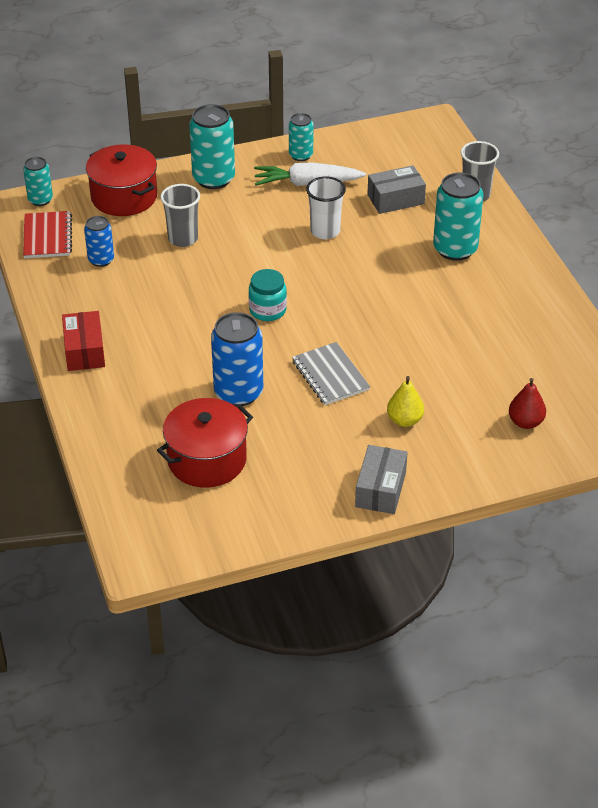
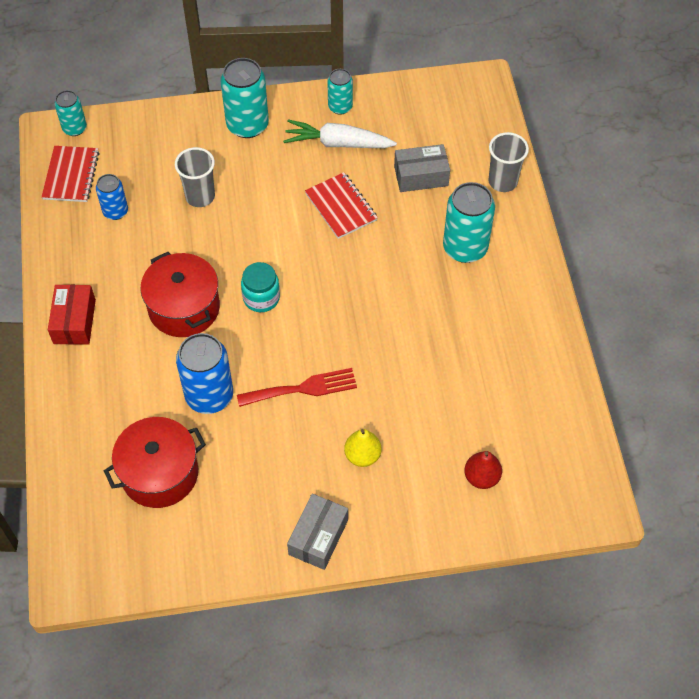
camera: 10 degrees right, 15 degrees up
red pot [86,144,157,216] -> red pot moved to [140,252,220,337]
grey notebook [292,342,370,405] -> red fork [237,368,357,407]
white cup [306,176,346,239] -> red notebook [305,172,378,239]

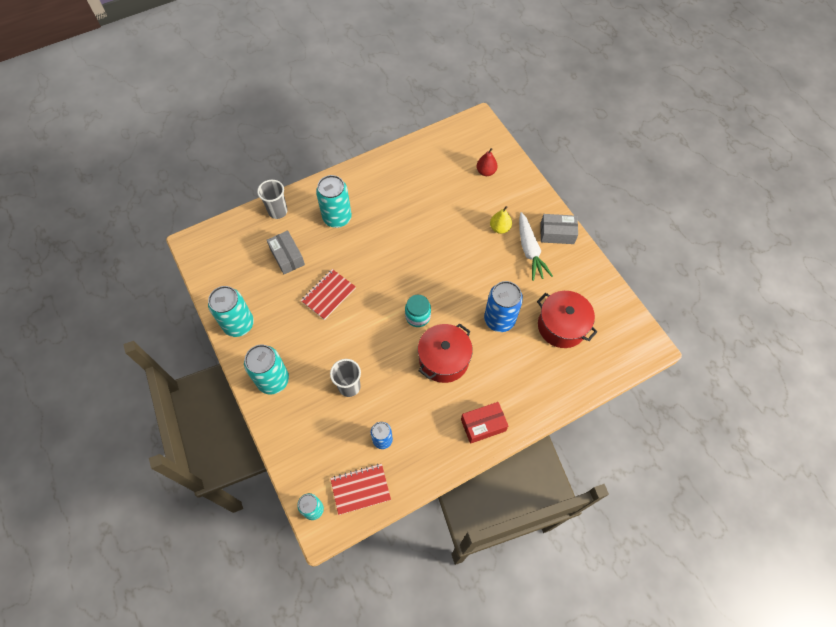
camera: 110 degrees left, 5 degrees up
red fork [237,368,357,407] -> none
white carrot [283,119,397,148] -> white carrot moved to [519,212,553,281]
turquoise can [327,69,353,115] -> turquoise can [208,286,254,337], size x1.72

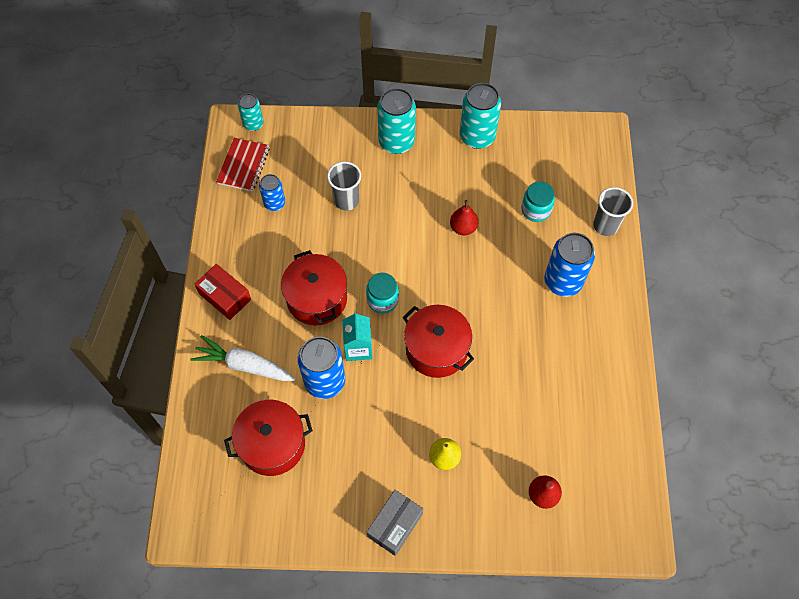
camera: 120 degrees right, 0 degrees up
grey box [267,230,305,274] -> turquoise jar [522,181,555,222]
red notebook [300,269,356,320] -> red pear [450,200,478,235]
turquoise can [316,175,352,228] -> blue can [545,233,595,297]
red box [461,402,508,444] -> red box turned 60 degrees counterclockwise [195,264,251,320]
white carrot [519,212,553,281] -> white carrot moved to [190,335,296,381]
none -> turquoise carton [342,312,373,361]
none -> red pot [403,305,474,378]

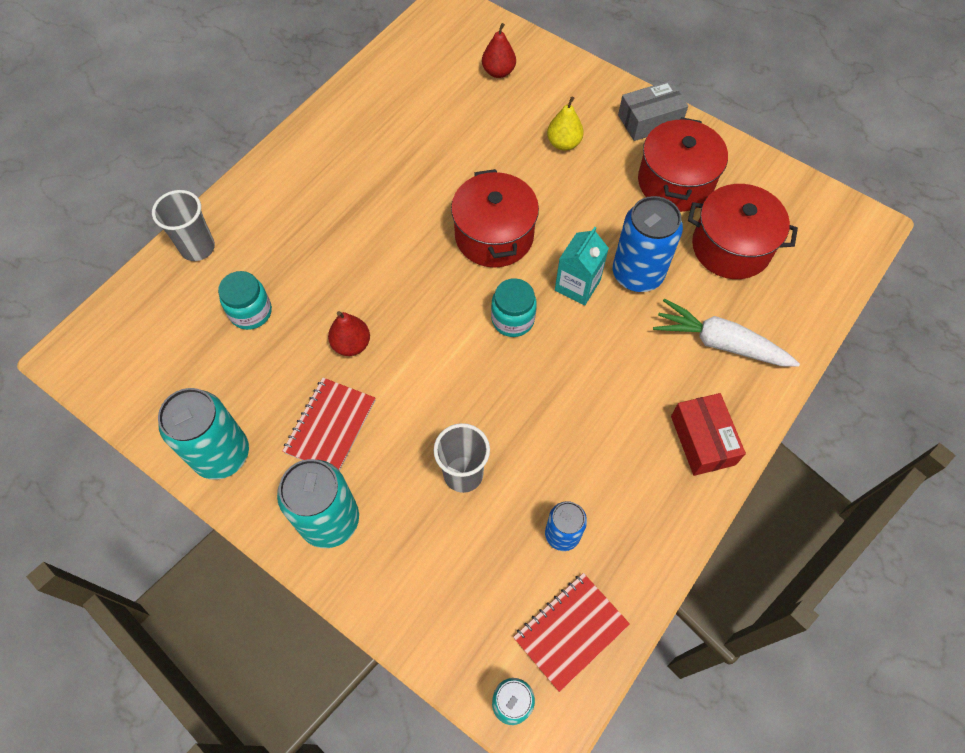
camera: 145 degrees left, 0 degrees up
white carrot [190,335,296,381] -> white carrot turned 150 degrees clockwise [653,298,800,367]
red pot [281,250,347,325] -> red pot moved to [638,117,728,212]
blue can [545,233,595,297] -> none
none -> red notebook [283,378,375,471]

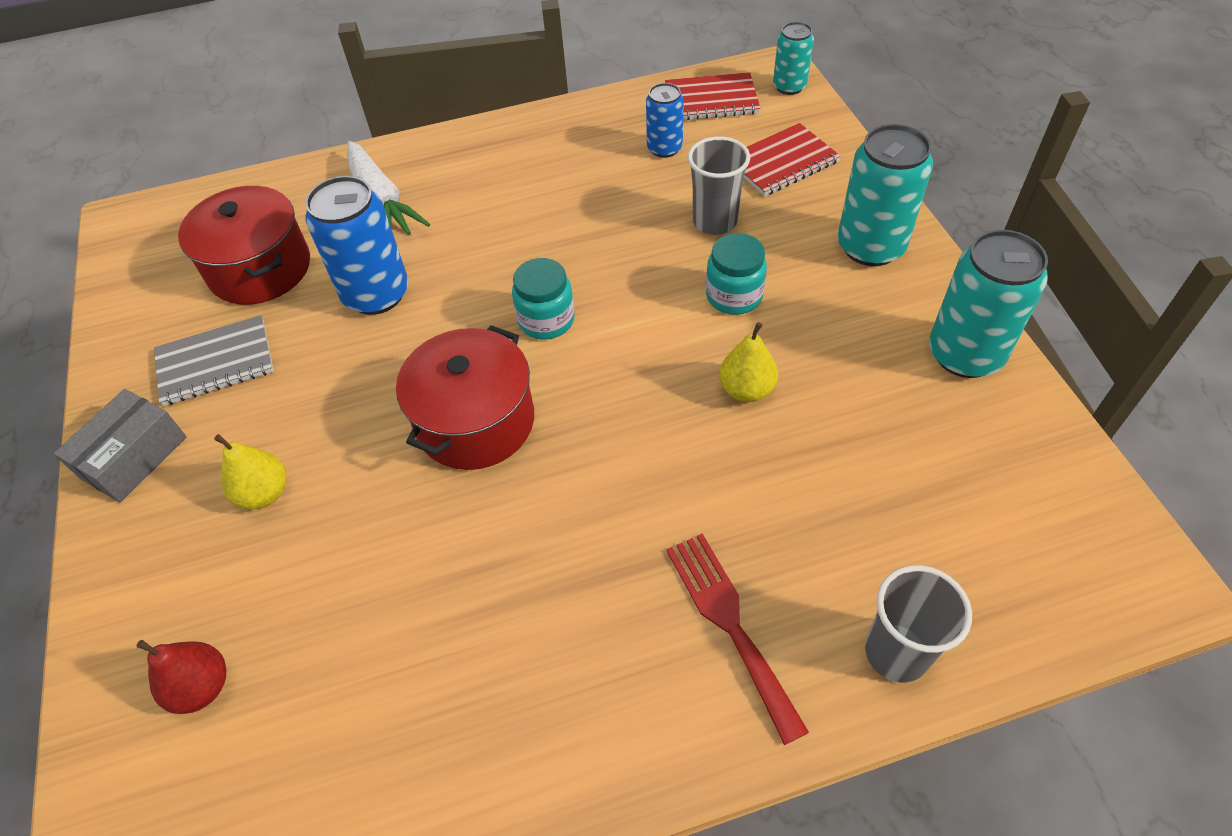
camera: 140 degrees left, 10 degrees down
turquoise jar [218,271,272,330] -> turquoise jar moved to [706,233,767,315]
red notebook [283,378,375,471] -> red notebook moved to [744,123,841,196]
red pear [328,311,370,356] -> yellow pear [719,322,778,402]
turquoise carton [555,227,609,305] -> none
grey box [618,80,688,141] -> grey box turned 75 degrees counterclockwise [54,389,187,503]
red pot [638,117,728,212] -> grey notebook [154,315,274,406]
red box [671,393,746,476] -> none
none -> red fork [666,533,809,745]

